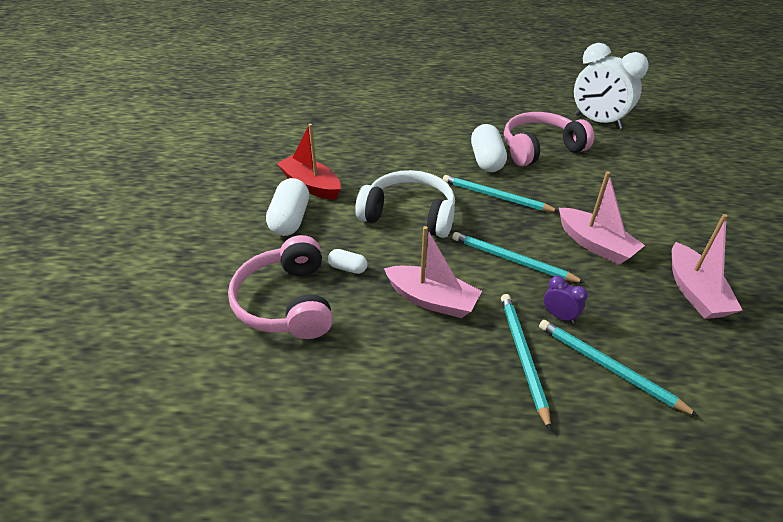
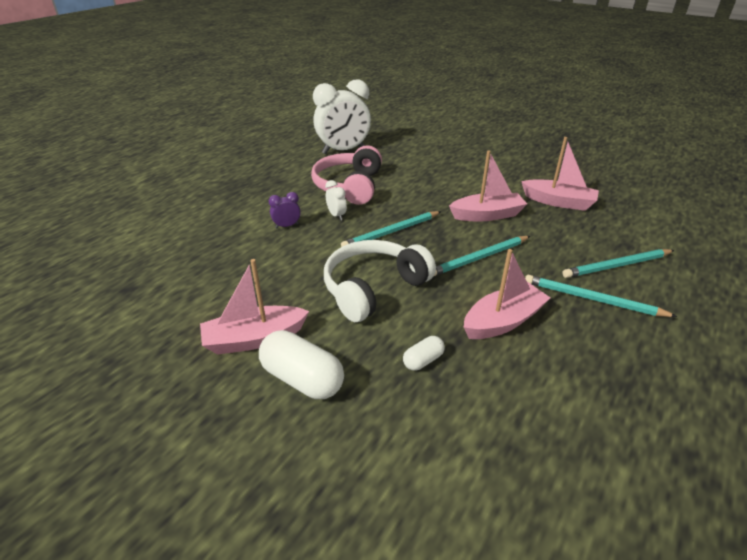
camera: 60 degrees left, 5 degrees down
pink headphones [228,235,333,339] -> none
red boat [277,124,341,200] -> pink boat [200,259,309,355]
white capsule [471,124,507,172] -> white clock [325,180,347,220]
purple clock [544,276,588,324] -> purple clock moved to [269,192,301,229]

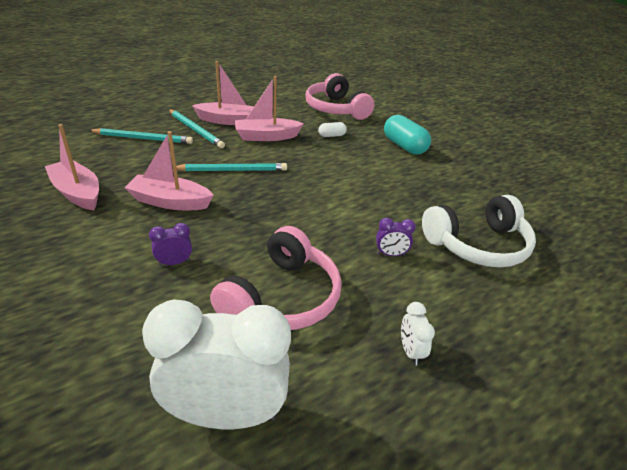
camera: 160 degrees left, 0 degrees up
pink boat [200,259,309,355] -> pink boat moved to [192,61,254,125]
white capsule [259,330,344,399] -> turquoise capsule [384,115,431,155]
white headphones [324,240,436,322] -> white headphones moved to [422,195,536,267]
white clock [325,180,347,220] -> white clock moved to [401,302,435,366]
turquoise pencil [341,211,441,247] -> none
none -> purple clock [149,223,192,266]
none -> pink headphones [305,73,374,120]

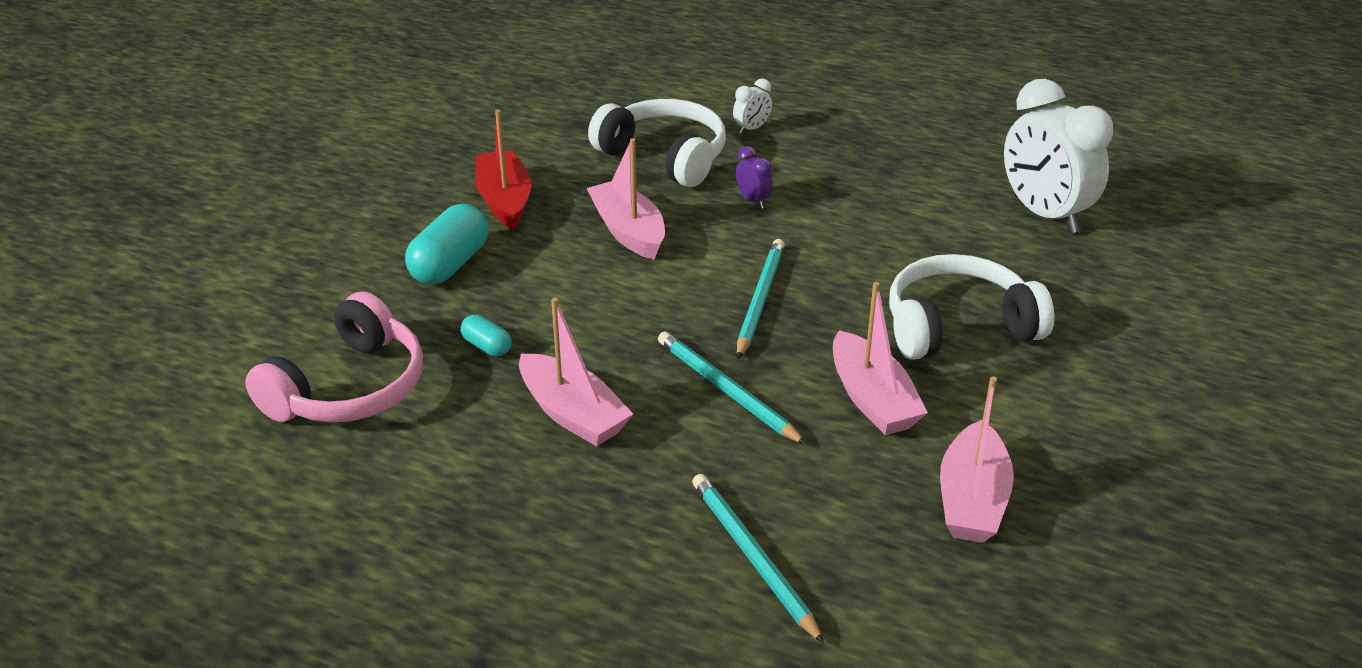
camera: 120 degrees left, 0 degrees up
purple clock [149,223,192,266] -> white headphones [889,254,1054,360]
turquoise pencil [169,109,225,148] -> turquoise pencil moved to [737,239,785,359]
pink boat [192,61,254,125] -> pink boat moved to [586,138,665,260]
pink headphones [210,226,342,330] -> none
white capsule [318,122,347,137] -> turquoise capsule [461,315,511,356]
white clock [401,302,435,366] -> white clock moved to [733,78,772,134]
none -> red boat [475,110,532,230]

